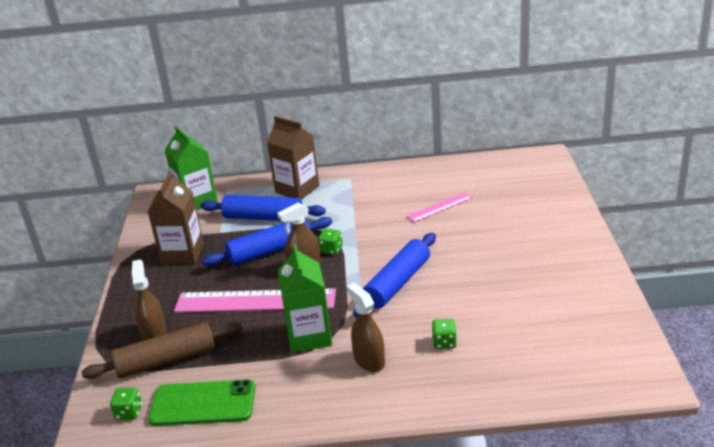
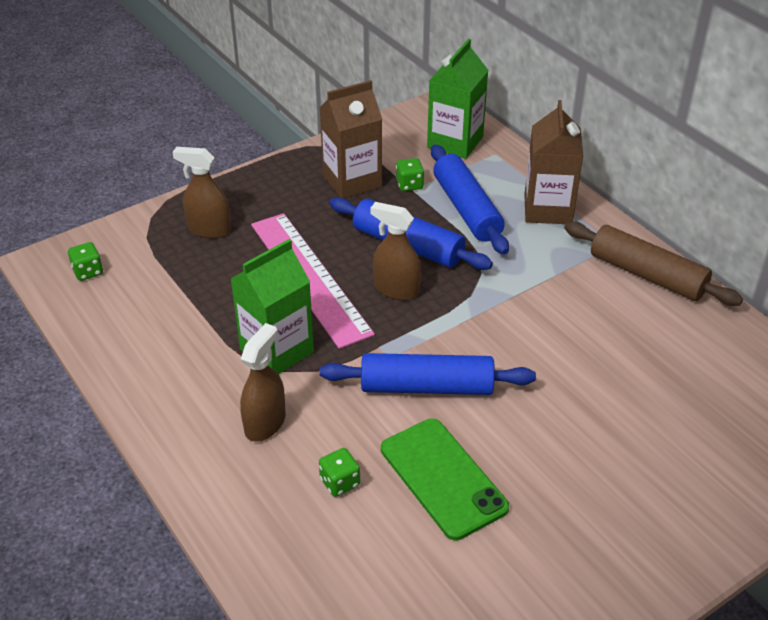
camera: 55 degrees right, 10 degrees up
brown rolling pin [82,322,242,379] -> brown rolling pin moved to [564,221,743,306]
brown spray bottle [132,259,167,341] -> brown spray bottle turned 120 degrees counterclockwise [172,147,231,238]
green phone [148,379,255,426] -> green phone moved to [381,419,509,540]
green dice [318,229,343,255] -> green dice moved to [396,158,424,191]
pink ruler [407,192,472,222] -> none

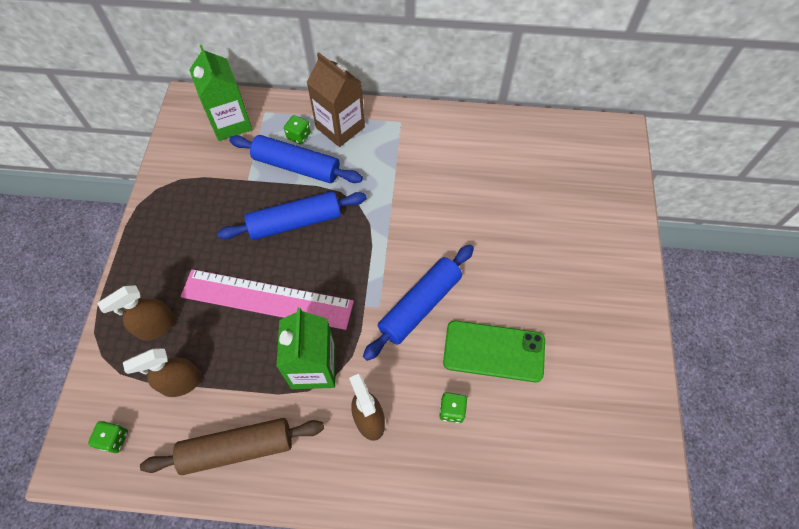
camera: 50 degrees left, 20 degrees up
brown carton [319,80,382,199] -> none
brown spray bottle [370,202,421,300] -> brown spray bottle moved to [123,348,202,397]
green dice [396,158,424,191] -> green dice moved to [284,115,311,144]
brown rolling pin [564,221,743,306] -> brown rolling pin moved to [140,418,324,475]

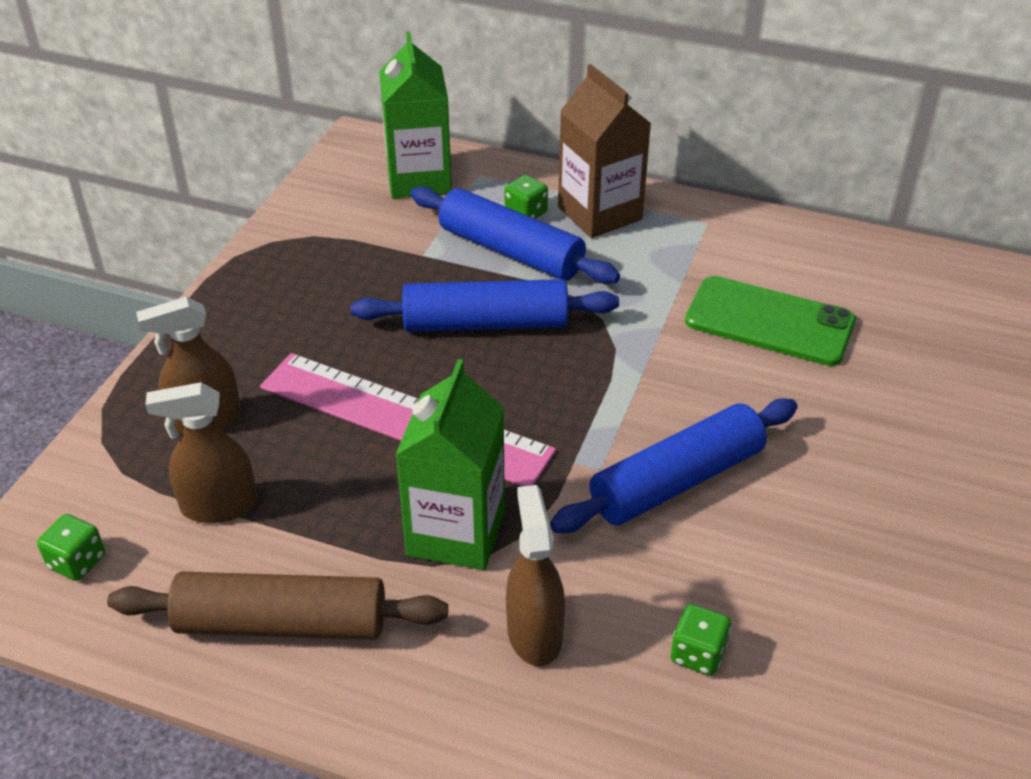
camera: 15 degrees right, 20 degrees down
green phone [443,321,545,382] -> green phone moved to [685,276,856,366]

